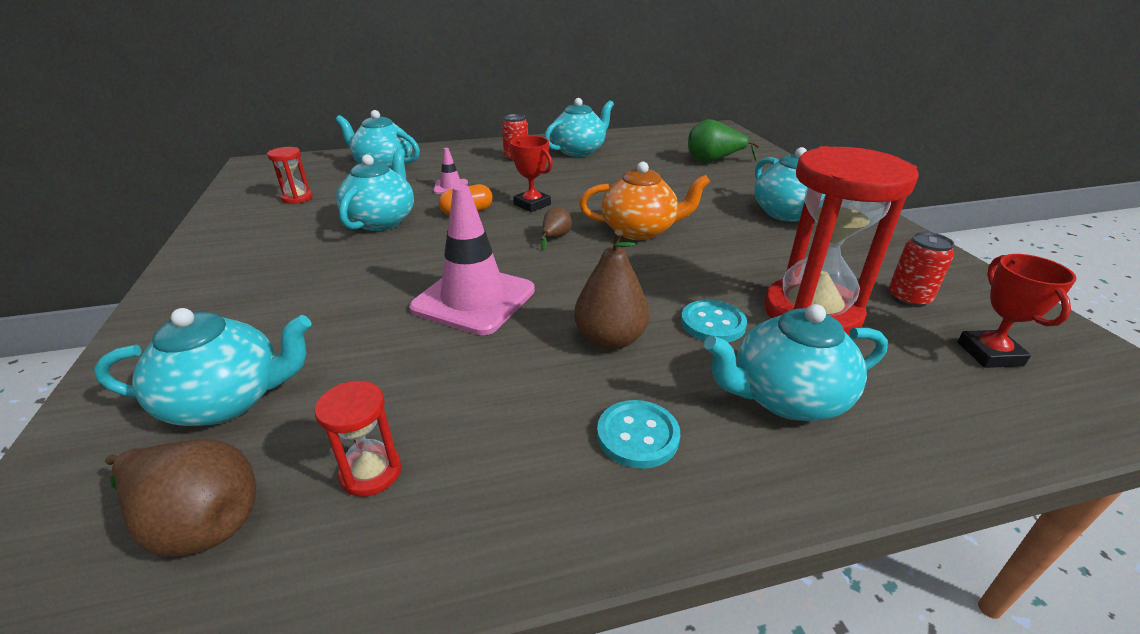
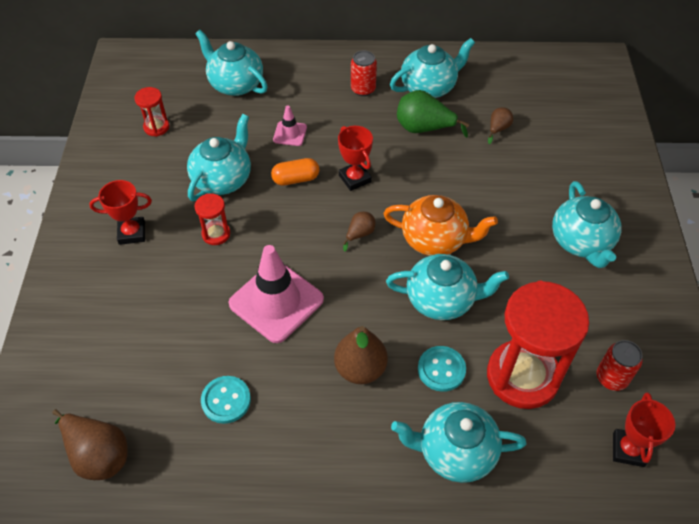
camera: 15 degrees right, 20 degrees up
turquoise teapot [94,308,312,426] -> turquoise teapot moved to [386,254,509,320]
red hourglass [314,381,401,497] -> red hourglass moved to [195,193,230,245]
turquoise button [597,400,680,469] -> turquoise button moved to [201,376,251,424]
green pear [688,119,760,163] -> green pear moved to [397,90,469,138]
none -> red trophy [89,180,152,245]
none -> brown pear [488,107,513,144]

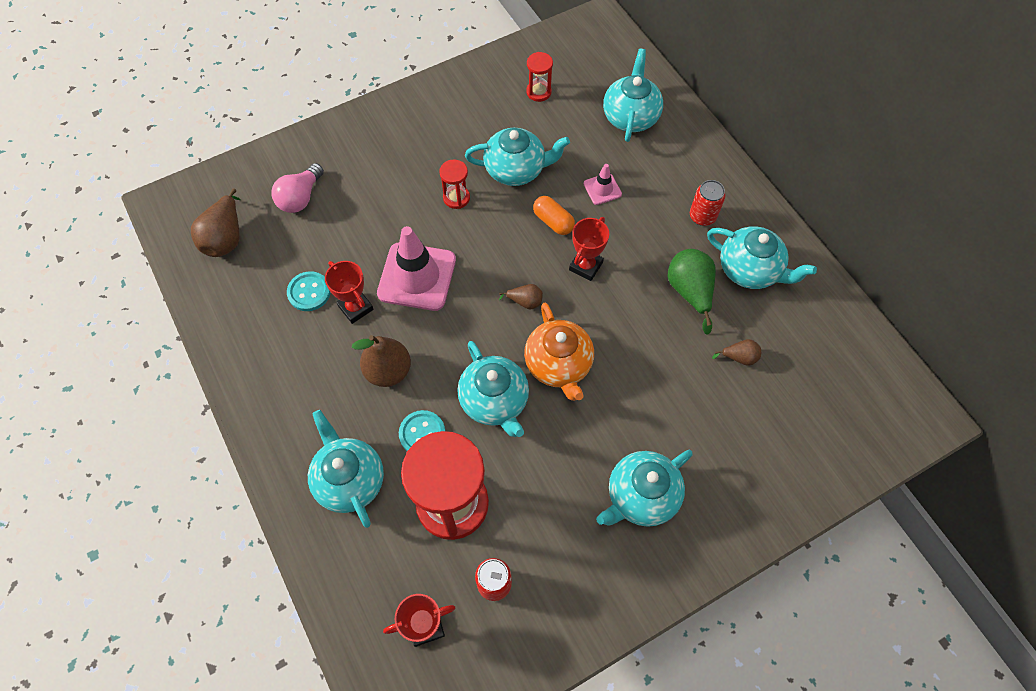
camera: 60 degrees right, 10 degrees up
red trophy [89,180,152,245] -> red trophy moved to [325,261,374,324]
none -> pink light bulb [271,163,324,213]

